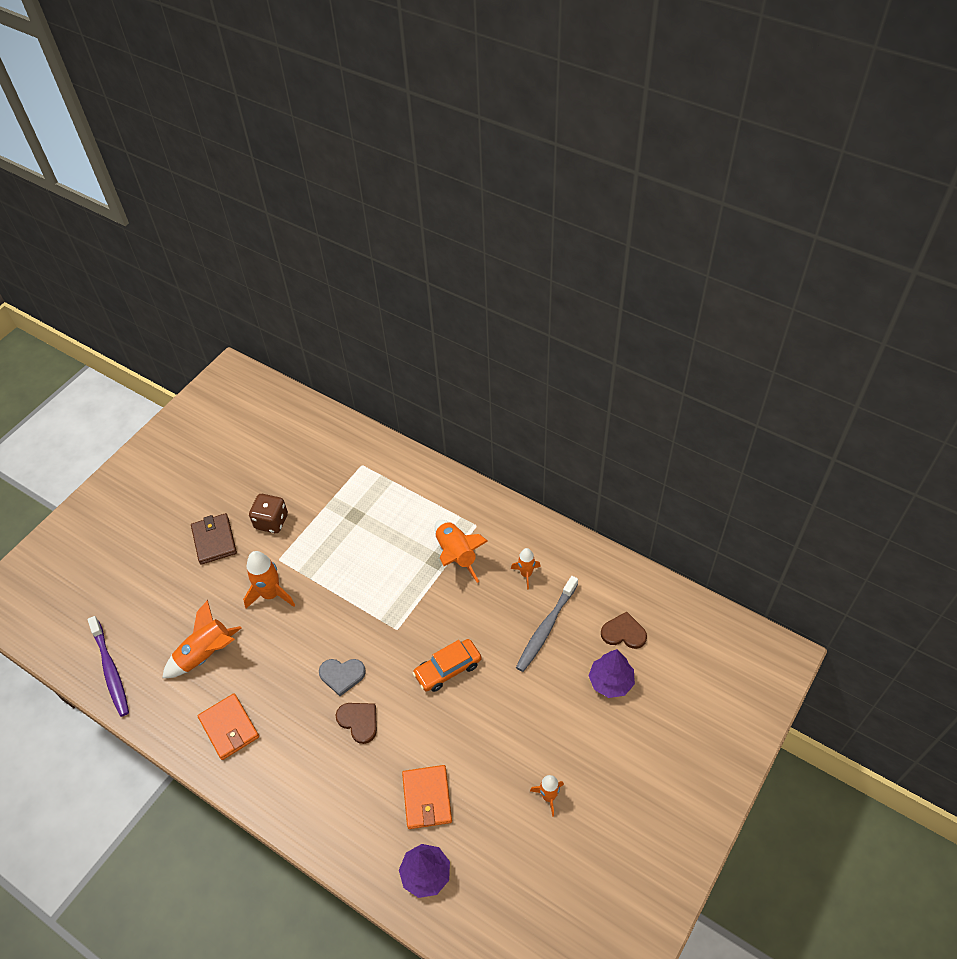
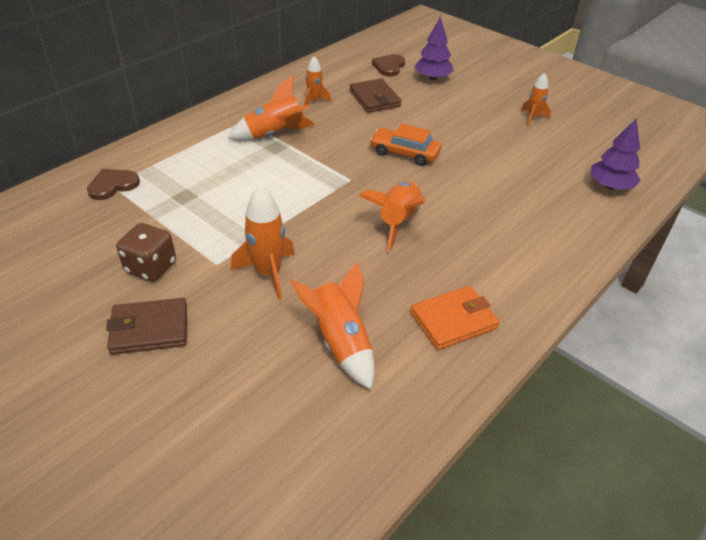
camera: 85 degrees left, 10 degrees down
purple toothbrush [87,616,129,717] -> none
grey heart [319,659,366,696] -> orange rocket [359,181,426,251]
brown heart [336,703,377,744] -> brown heart moved to [87,169,140,200]
orange wallet [402,765,452,829] -> none
orange car [413,639,482,692] -> orange car turned 135 degrees clockwise [370,124,441,166]
grey toothbrush [516,576,578,672] -> brown wallet [349,78,402,113]

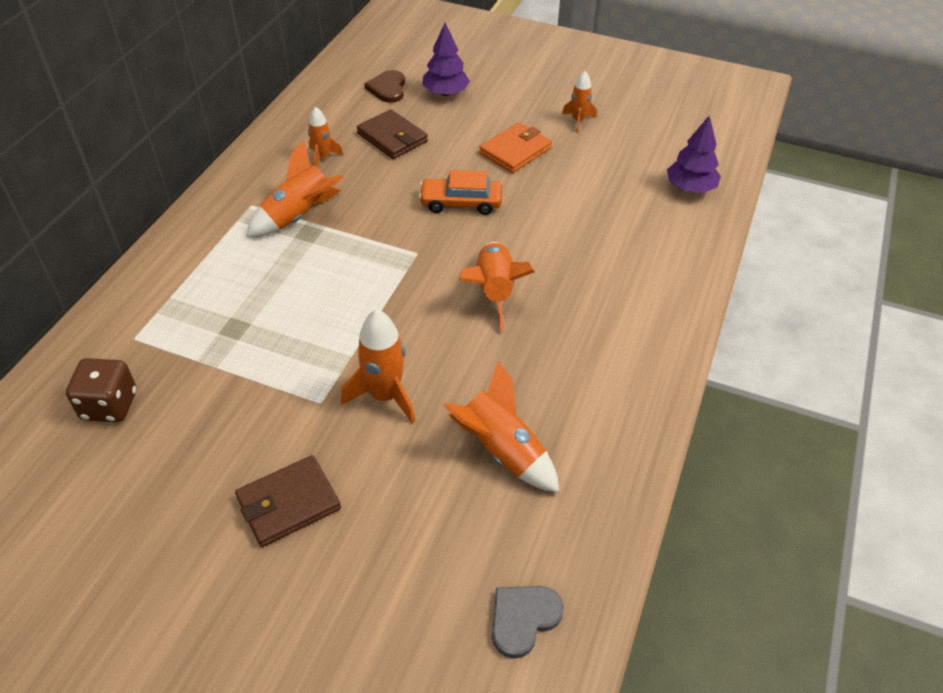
camera: 20 degrees left, 5 degrees up
brown heart [87,169,140,200] -> none
brown dice [116,223,176,282] -> brown dice moved to [66,358,136,422]
orange wallet [410,286,500,350] -> orange wallet moved to [479,122,552,173]
none -> grey heart [492,586,564,659]

